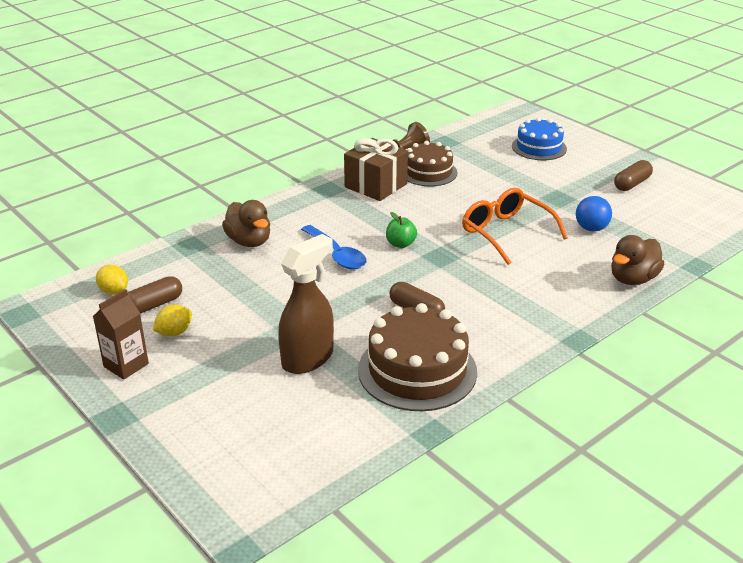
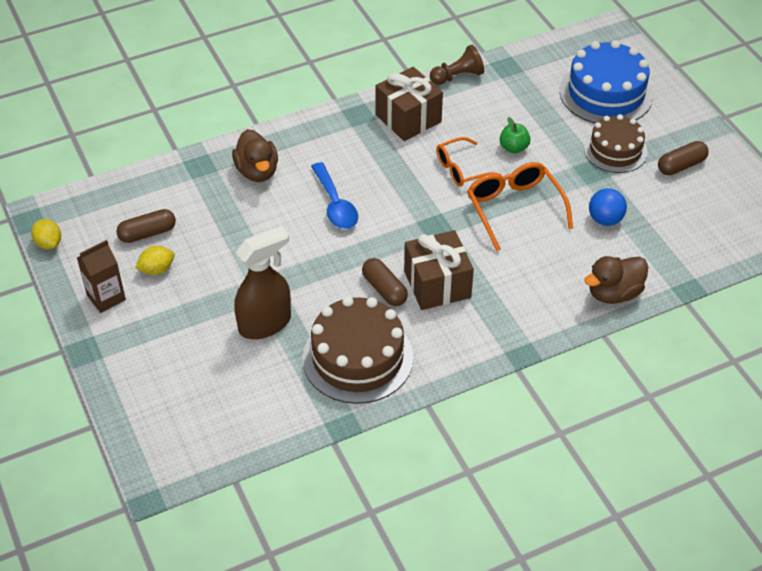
camera: 15 degrees right, 15 degrees up
yellow lemon [96,265,128,295] -> yellow lemon moved to [31,219,61,249]
green apple [386,212,417,248] -> green apple moved to [500,117,531,153]
brown cake [407,141,458,186] -> brown cake moved to [584,114,648,173]
blue cake [512,117,567,160] -> blue cake [560,40,653,124], size x1.53
none -> brown gift [404,230,474,310]
none -> orange glasses [436,137,501,187]

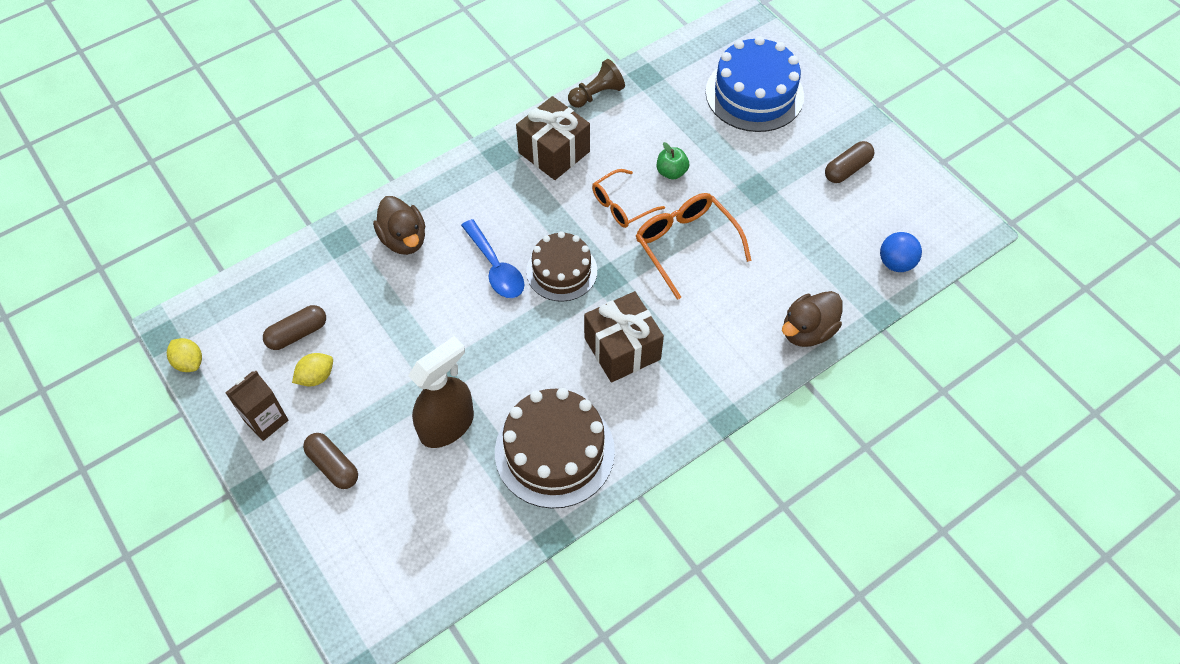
camera: 10 degrees left, 10 degrees up
brown capsule [362,258,408,306] -> brown capsule moved to [303,433,358,489]
brown cake [584,114,648,173] -> brown cake moved to [526,231,597,302]
blue ball [589,188,627,226] -> blue ball moved to [880,232,922,272]

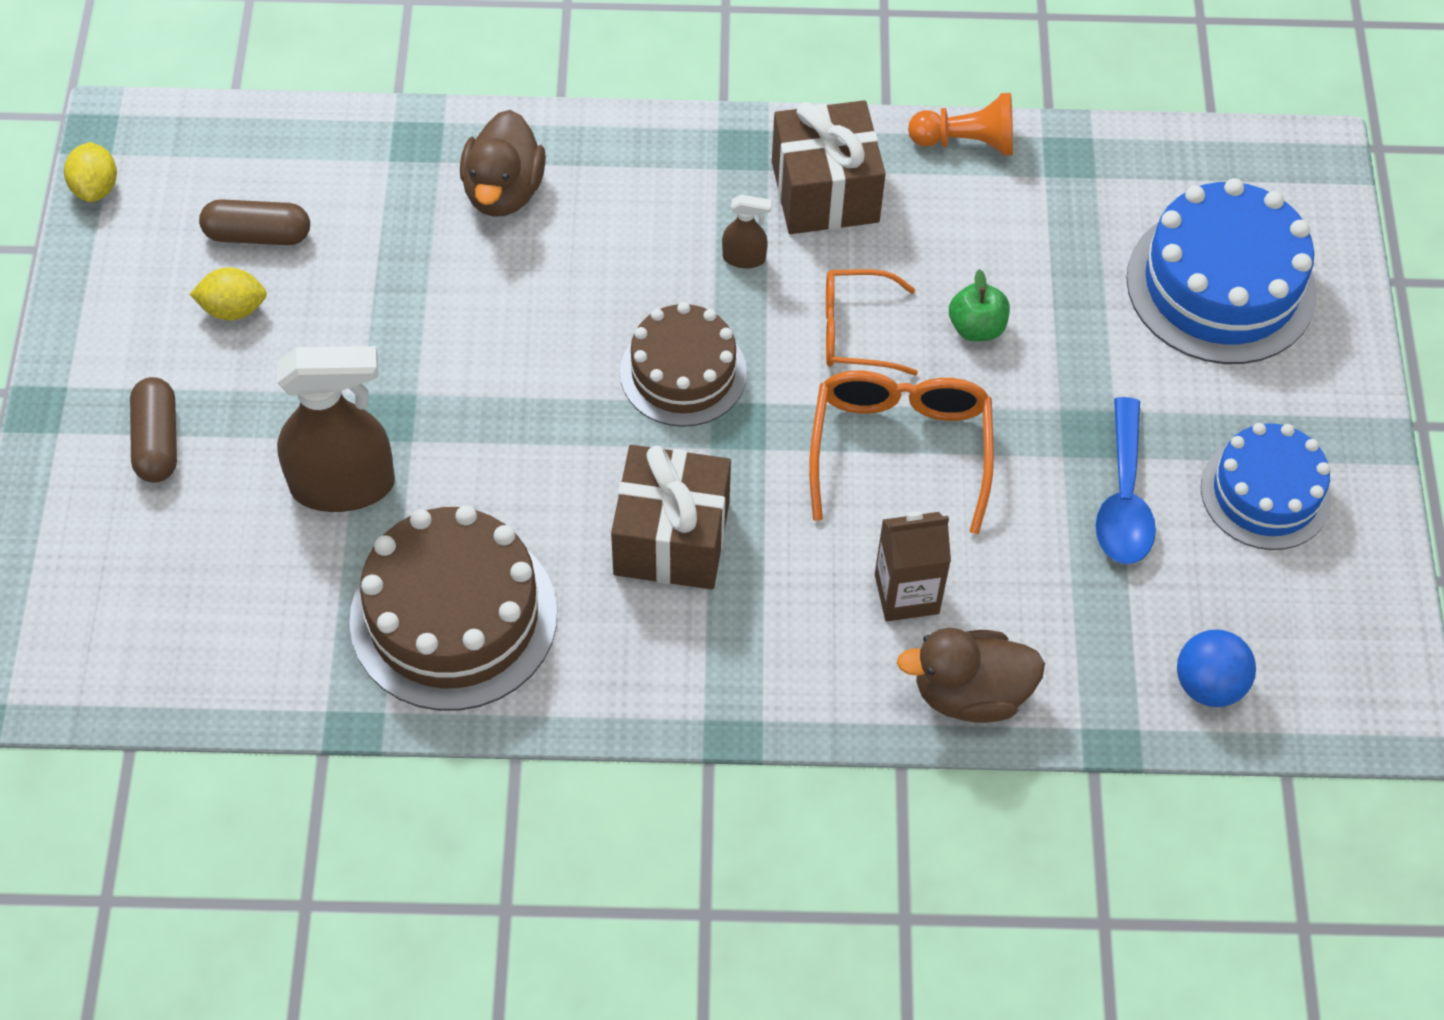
camera: 35 degrees right, 0 degrees up
brown carton [225,371,288,441] -> brown carton moved to [875,511,951,622]
blue spoon [461,219,525,298] -> blue spoon moved to [1096,397,1156,564]
brown pawn [568,59,625,108] -> orange pawn [908,93,1013,156]
brown capsule [825,141,874,183] -> blue cake [1201,423,1332,550]
none -> brown spray bottle [722,194,772,268]

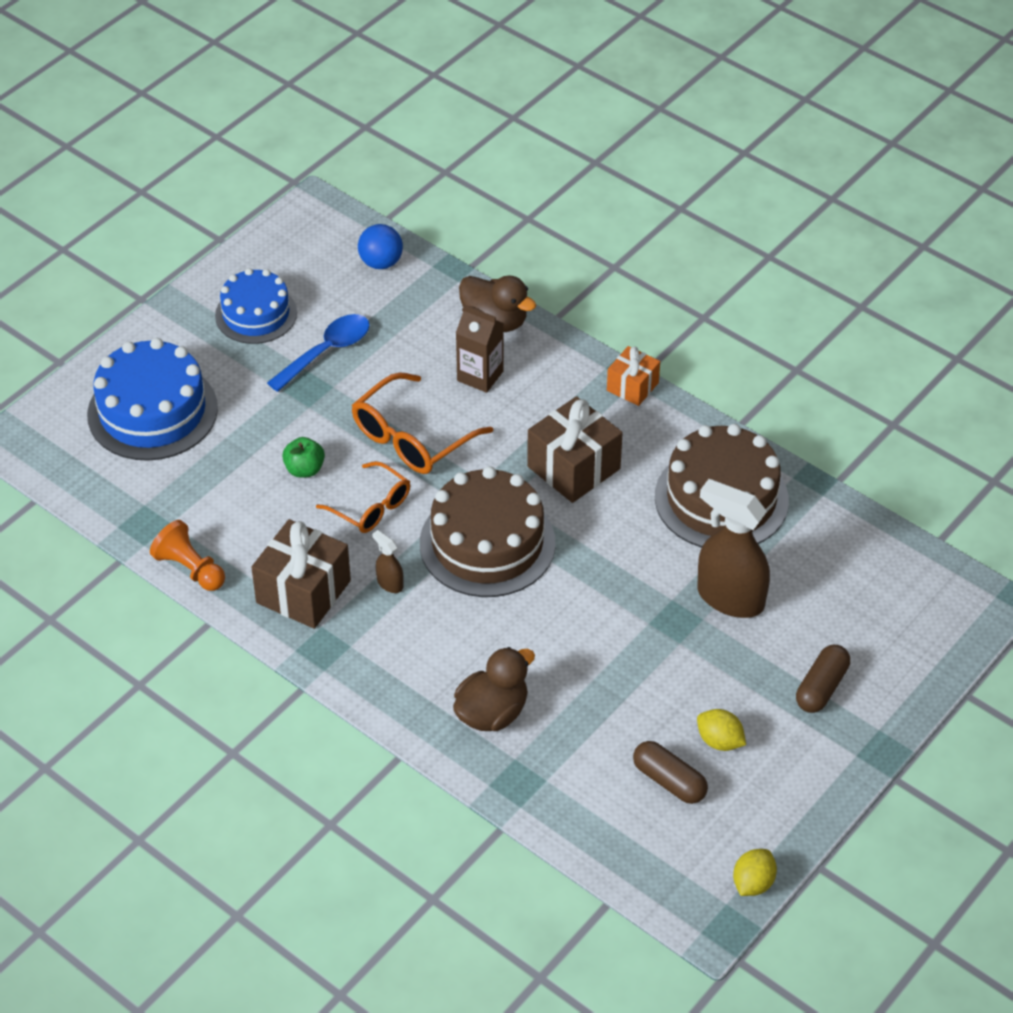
camera: 140 degrees left, 10 degrees down
brown cake [620,302,747,427] -> brown cake [420,466,556,597], size x1.53
none -> orange gift [607,346,660,406]

